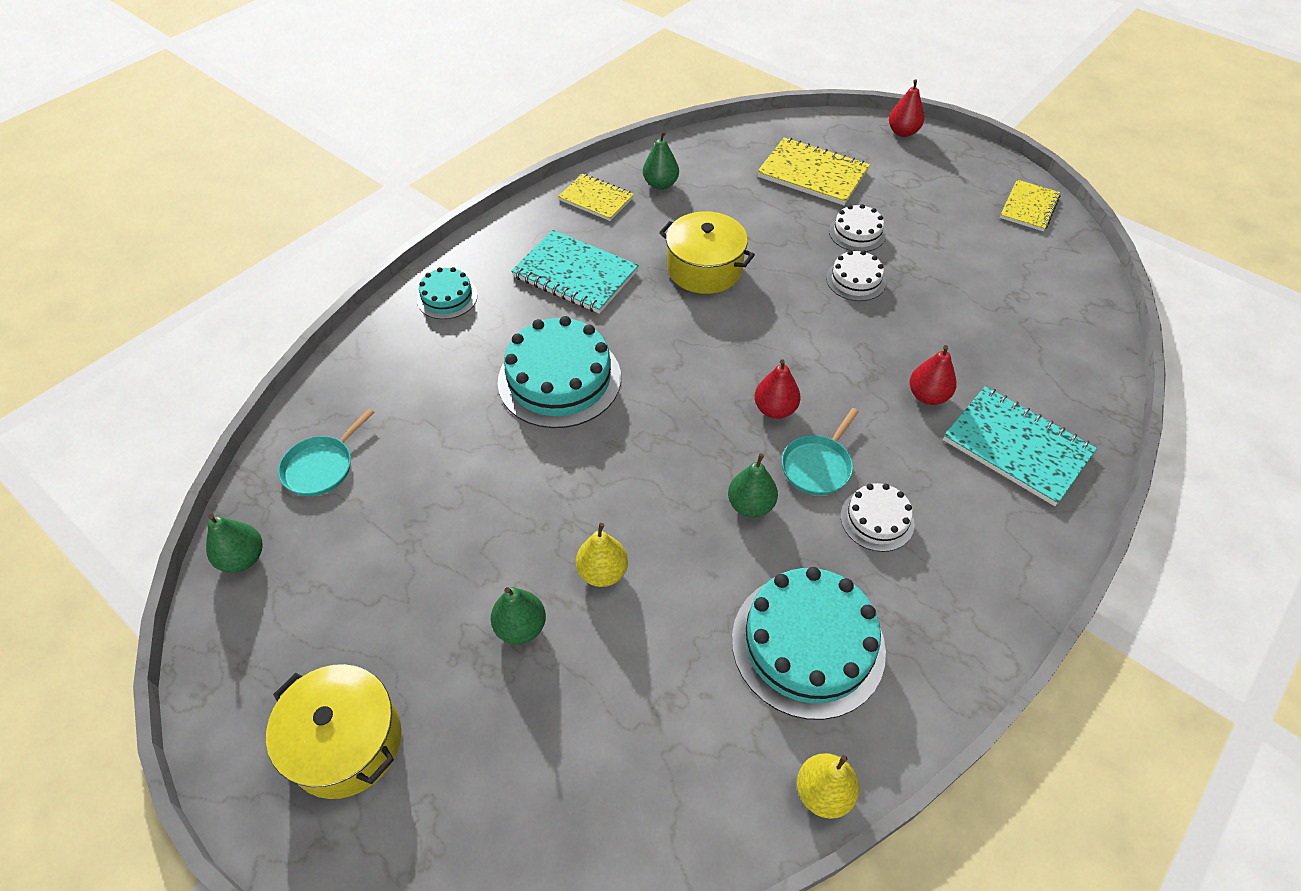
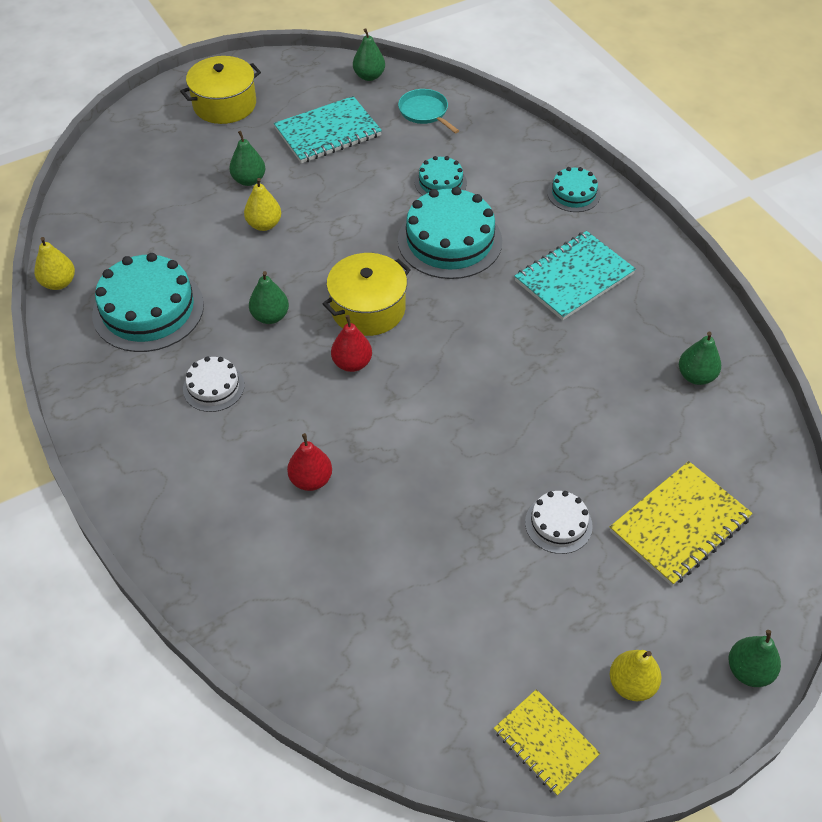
camera: 110 degrees right, 0 degrees up
yellow notebook [558,174,634,221] -> none
yellow pot [659,211,755,294] -> yellow pot moved to [323,253,411,336]
turquoise pan [782,408,859,495] -> none
white cake [826,250,886,301] -> none
red pear [889,79,924,137] -> green pear [729,630,781,687]
turquoise notebook [943,386,1097,506] -> turquoise notebook moved to [274,96,382,164]
none -> turquoise cake [415,156,467,196]
none -> yellow pear [610,650,661,701]

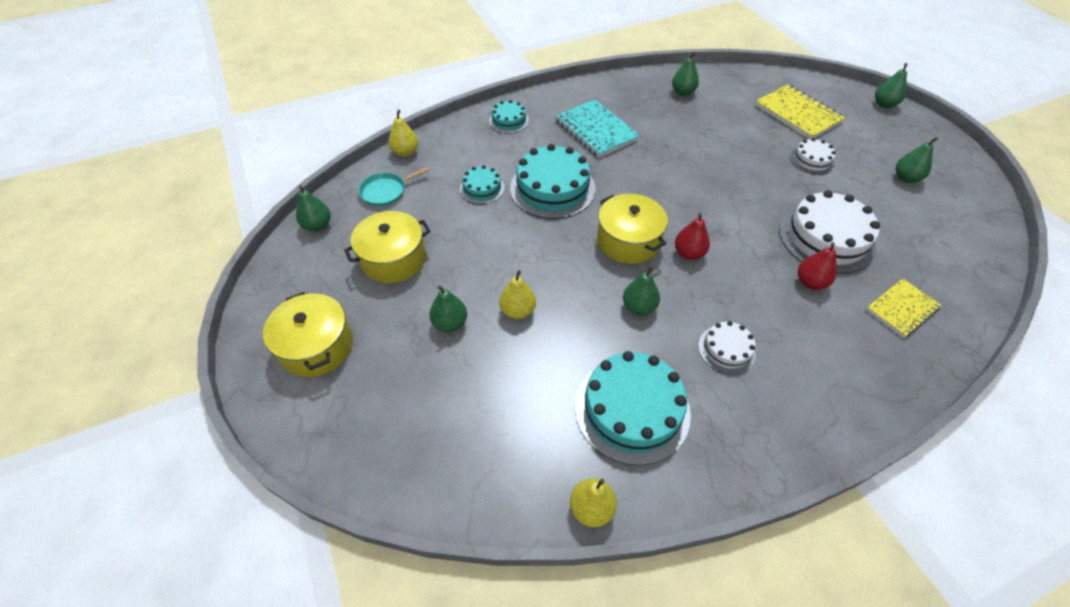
camera: 85 degrees left, 0 degrees up
turquoise notebook [274,96,382,164] -> yellow pot [344,211,431,283]
yellow notebook [494,689,600,796] -> yellow notebook moved to [866,278,941,338]
yellow pear [610,650,661,701] -> yellow pear moved to [389,110,418,157]
none -> white cake [779,190,880,274]
none -> green pear [896,137,938,183]

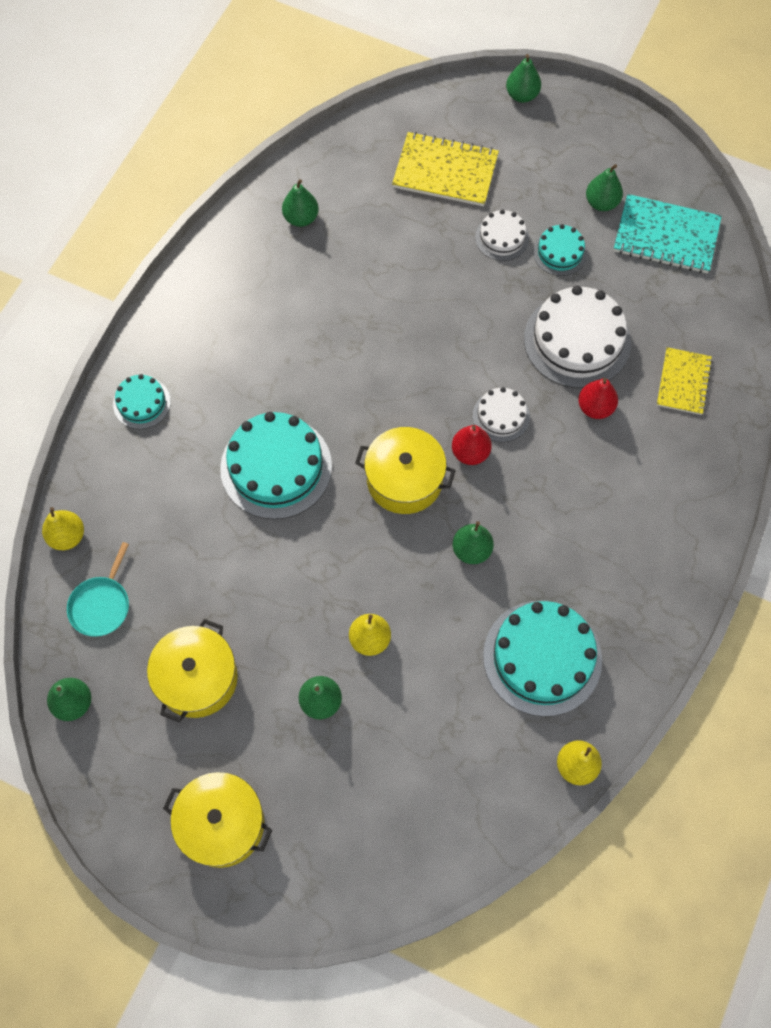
camera: 40 degrees left, 15 degrees up
turquoise cake [460,165,505,204] -> turquoise cake moved to [533,224,587,276]
turquoise notebook [555,99,640,158] -> turquoise notebook moved to [614,194,722,274]
white cake [698,321,756,374] -> white cake moved to [473,387,530,442]

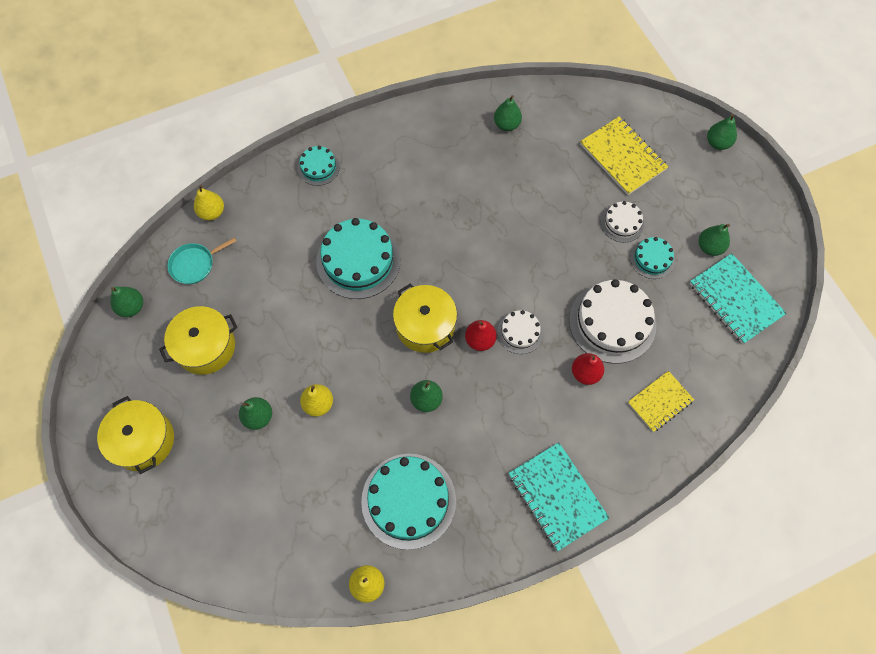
camera: 40 degrees right, 0 degrees up
none -> turquoise notebook [508,442,609,551]

